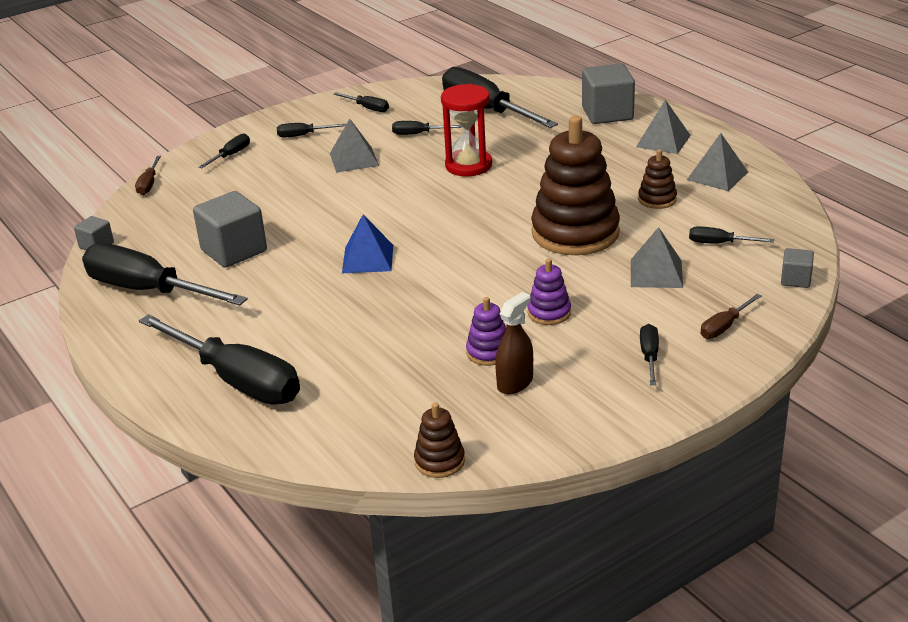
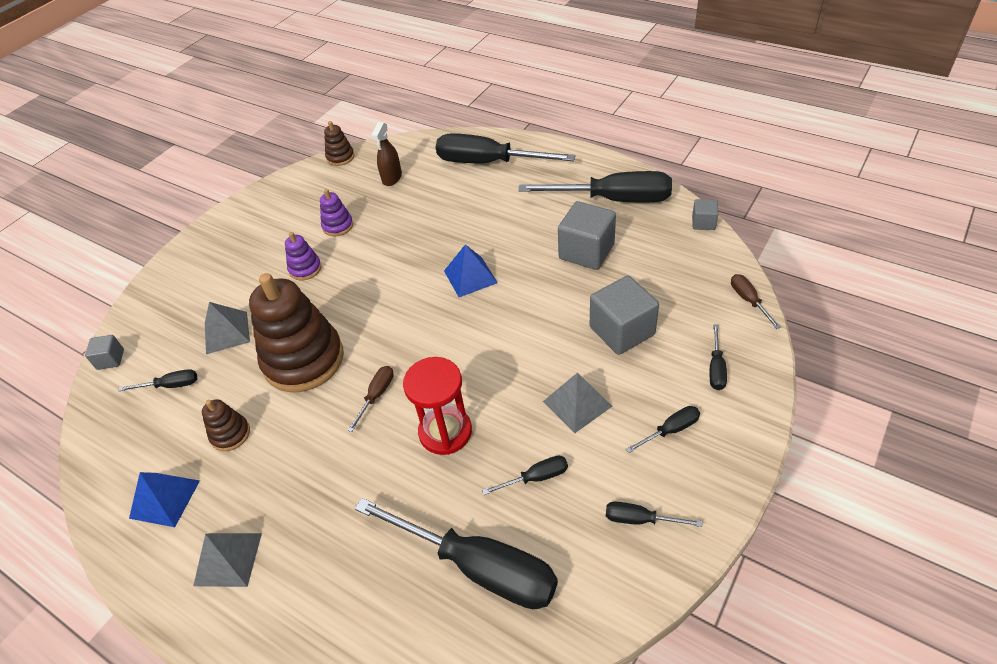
camera: 160 degrees right, 15 degrees up
brown spray bottle [495,292,533,394] -> brown spray bottle moved to [371,122,402,186]
grey cube [582,64,635,124] -> grey cube moved to [590,275,659,355]
black screwdriver [640,324,659,385] -> none
grey pyramid [687,133,748,191] -> blue pyramid [129,472,200,527]
brown screwdriver [701,294,762,339] -> brown screwdriver moved to [348,366,394,432]

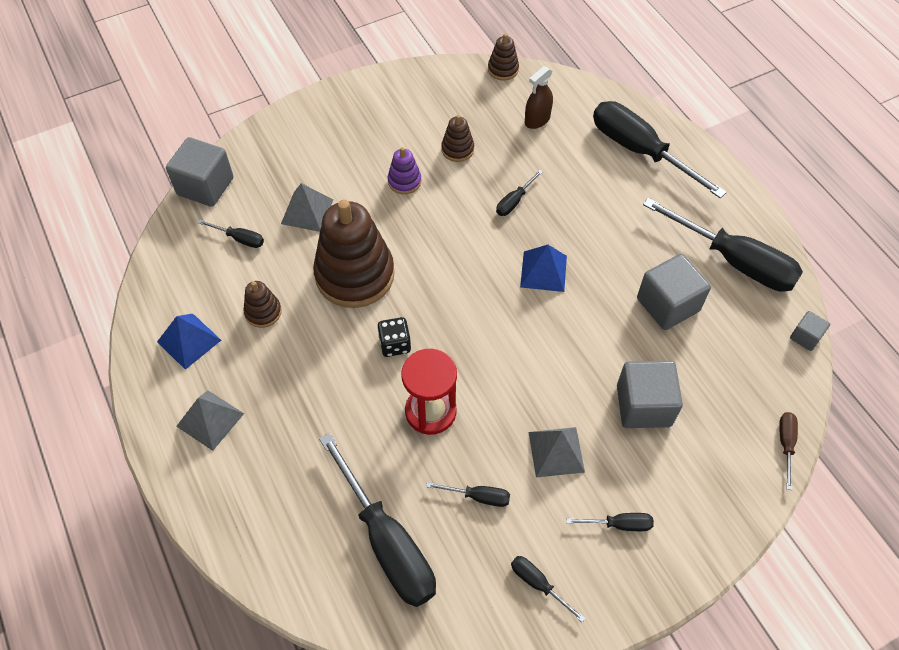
camera: 25 degrees right, 10 degrees up
grey cube [85,335,124,370] -> grey cube [166,137,233,207], size x1.95
purple stacking toy [320,189,353,237] -> brown stacking toy [441,115,474,162]
brown screwdriver [348,366,394,432] -> black dice [377,317,411,357]
black screwdriver [710,324,727,390] -> black screwdriver moved to [496,170,543,216]

